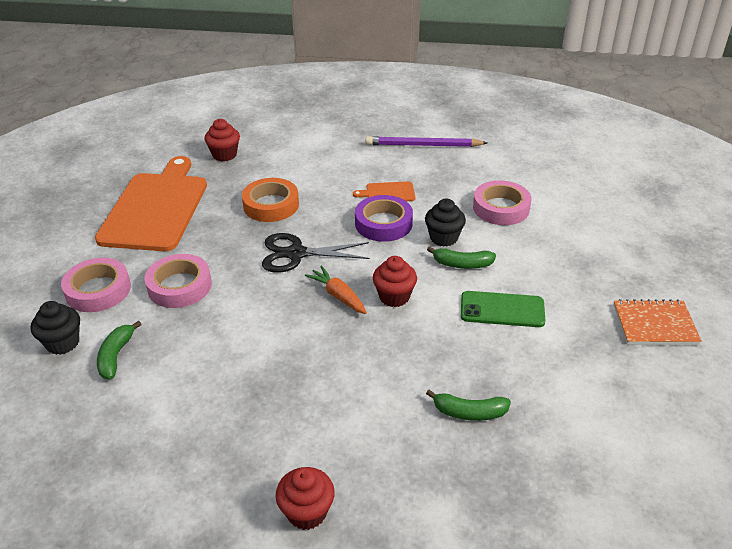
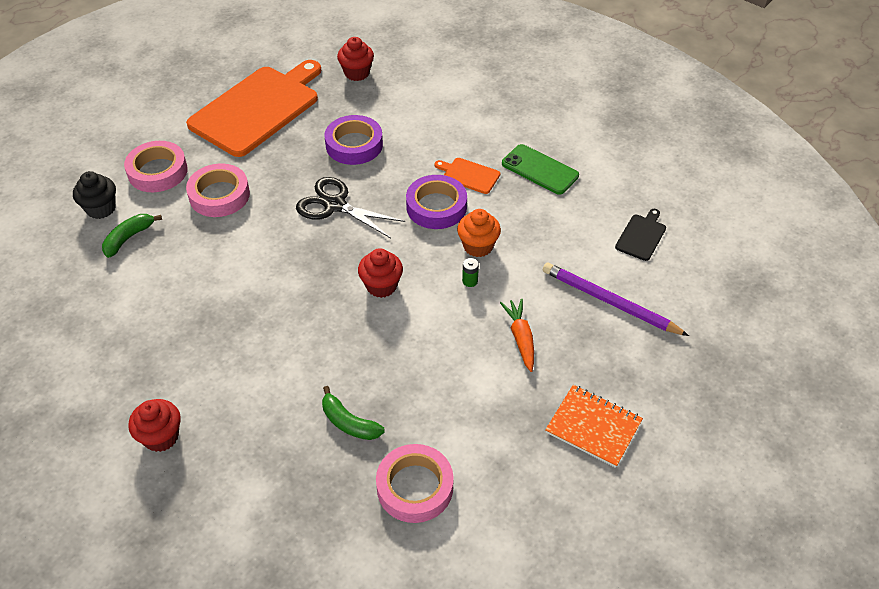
camera: 30 degrees right, 10 degrees up
orange tape [242,178,299,222] -> purple tape [325,115,383,165]
orange carrot [305,265,367,314] -> orange carrot moved to [500,299,534,372]
purple pencil [366,136,487,147] -> purple pencil moved to [543,262,689,336]
black cupcake [425,199,466,247] -> orange cupcake [457,209,501,257]
green banana [427,246,496,269] -> green battery [462,258,479,287]
green phone [461,291,546,327] -> green phone moved to [502,144,579,195]
pink tape [473,180,532,225] -> pink tape moved to [376,444,454,523]
none -> black cutting board [615,209,666,261]

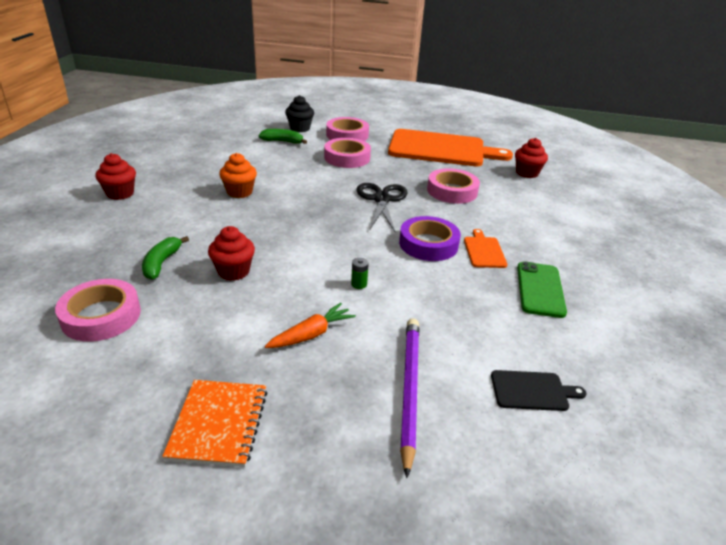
camera: 60 degrees right, 15 degrees down
purple tape [325,115,383,165] -> pink tape [427,168,480,204]
red cupcake [358,248,403,298] -> red cupcake moved to [208,226,255,281]
orange cupcake [457,209,501,257] -> orange cupcake moved to [219,153,257,198]

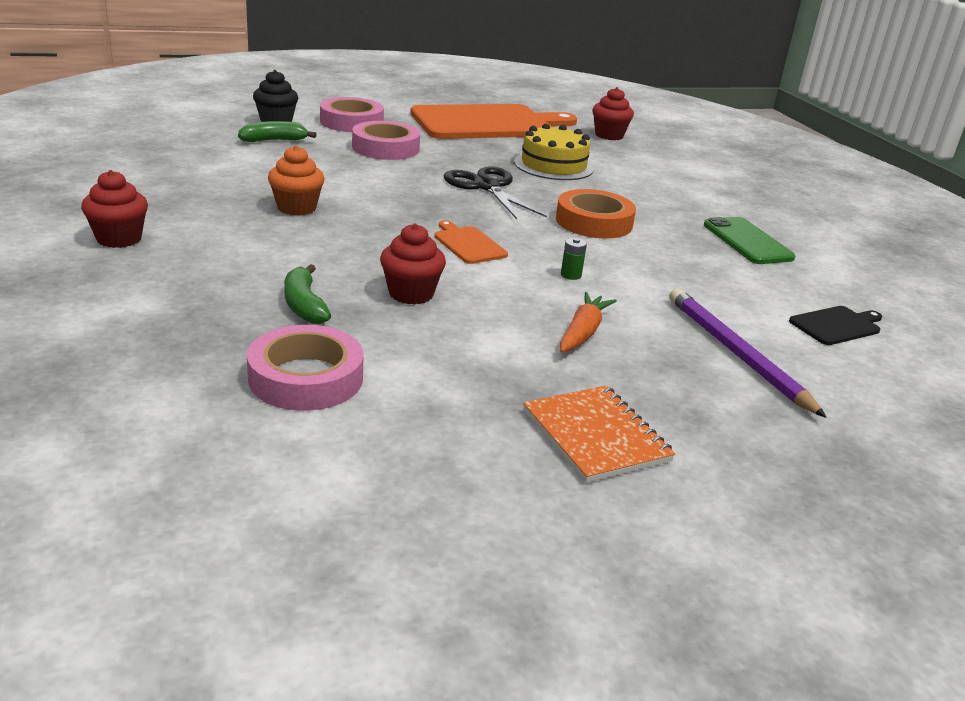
camera: 30 degrees left, 5 degrees down
purple tape [399,216,461,261] -> orange tape [556,189,636,238]
pink tape [427,168,480,204] -> yellow cake [514,124,594,180]
orange cutting board [464,229,507,268] -> orange cutting board moved to [434,220,508,264]

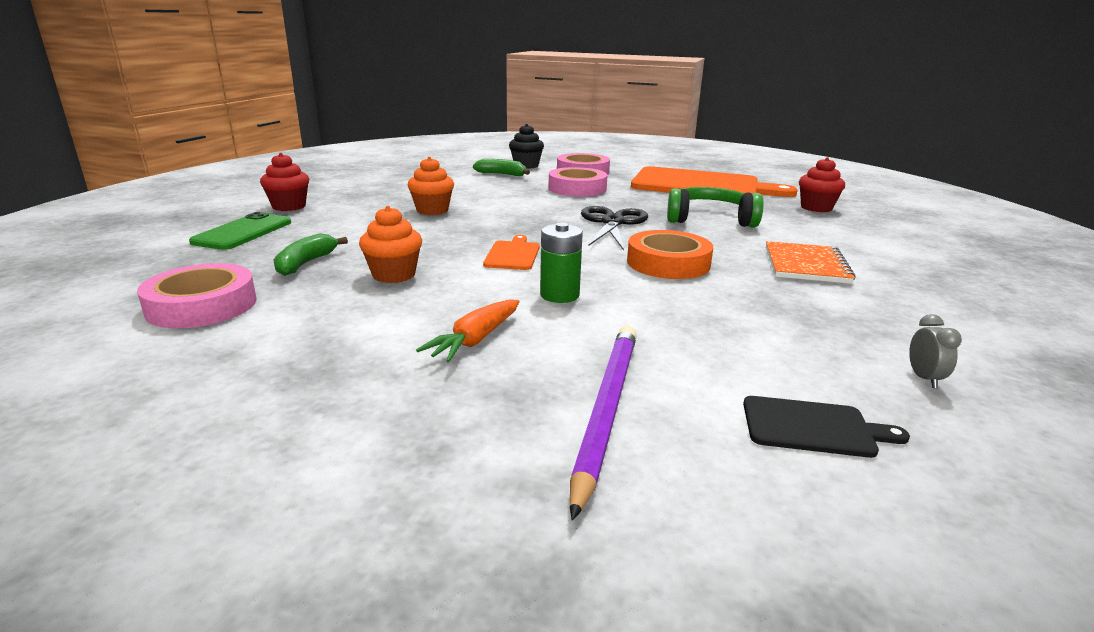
camera: 40 degrees right, 5 degrees down
red cupcake [380,223,446,305] -> orange cupcake [359,206,422,283]
yellow cake [514,124,594,180] -> green headphones [667,187,763,228]
orange notebook [523,386,676,483] -> orange notebook moved to [766,241,856,284]
orange carrot [560,292,617,353] -> orange carrot turned 150 degrees clockwise [416,299,520,362]
green battery [561,238,587,280] -> green battery [540,222,583,303], size x1.75
green phone [704,217,795,264] -> green phone moved to [189,212,291,250]
none -> grey clock [909,314,962,388]

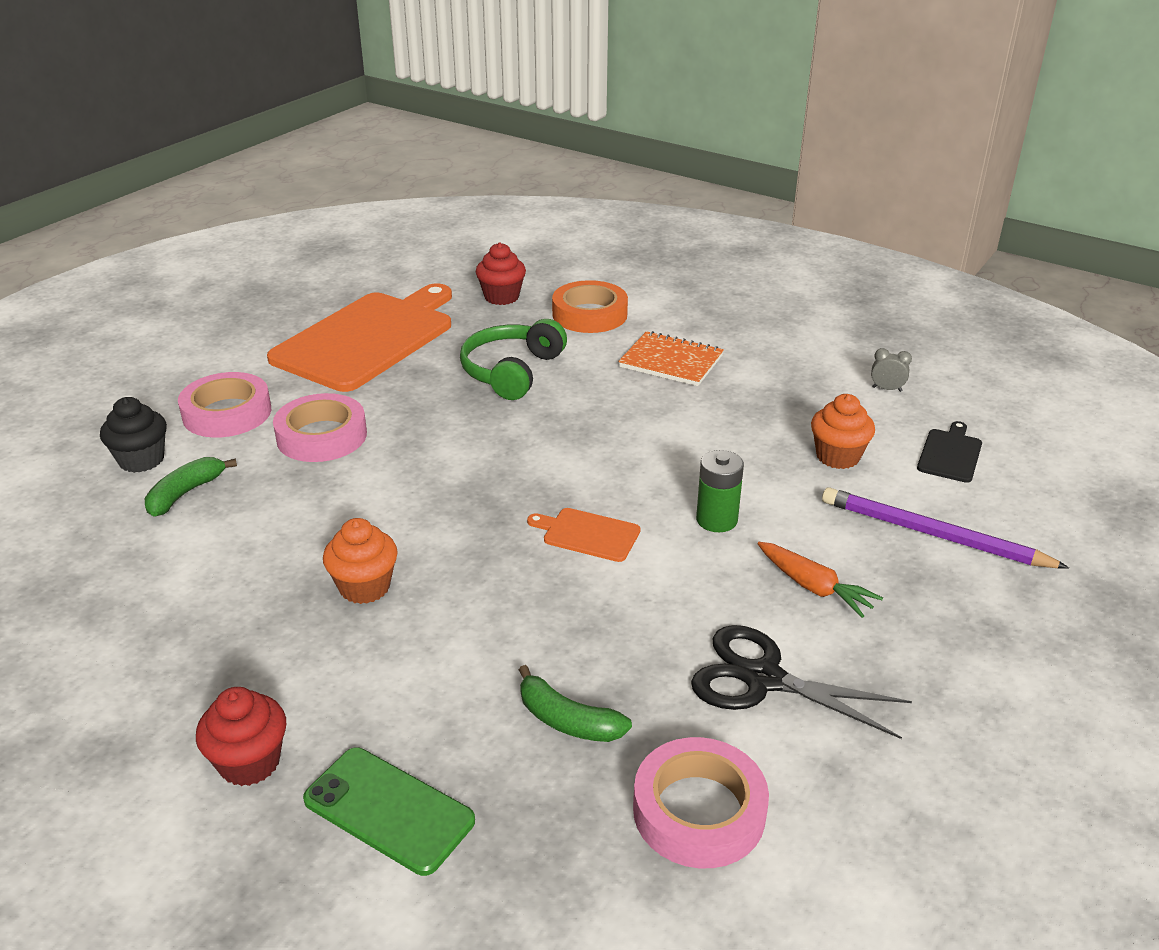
camera: 75 degrees left, 10 degrees up
orange cupcake [359,206,422,283] -> orange cupcake moved to [811,394,875,469]
black scissors [581,206,648,251] -> black scissors moved to [691,625,912,739]
orange tape [627,230,713,279] -> orange tape moved to [552,280,628,333]

